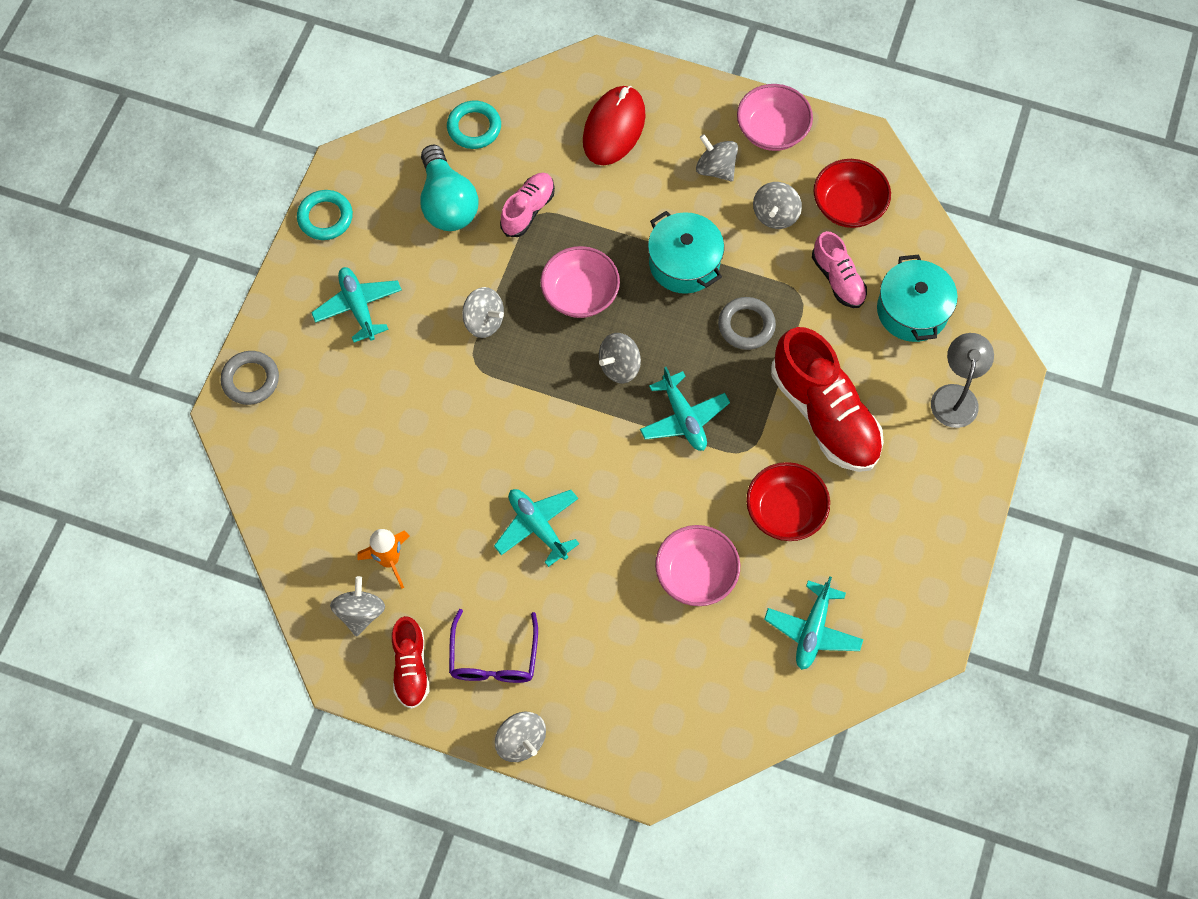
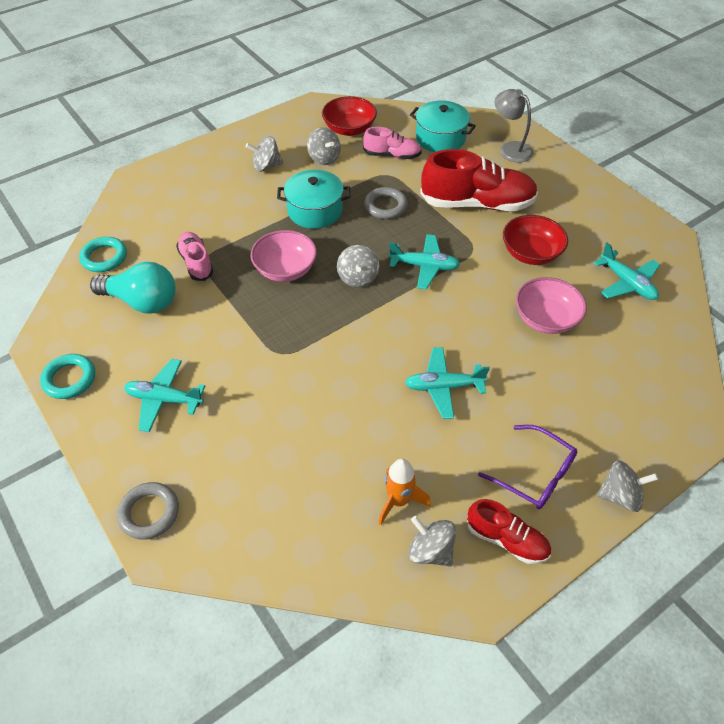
camera: 55 degrees left, 15 degrees down
grey spinning top [462,287,504,338] -> none
red mouse [583,86,646,165] -> none
pink bowl [737,84,813,151] -> none

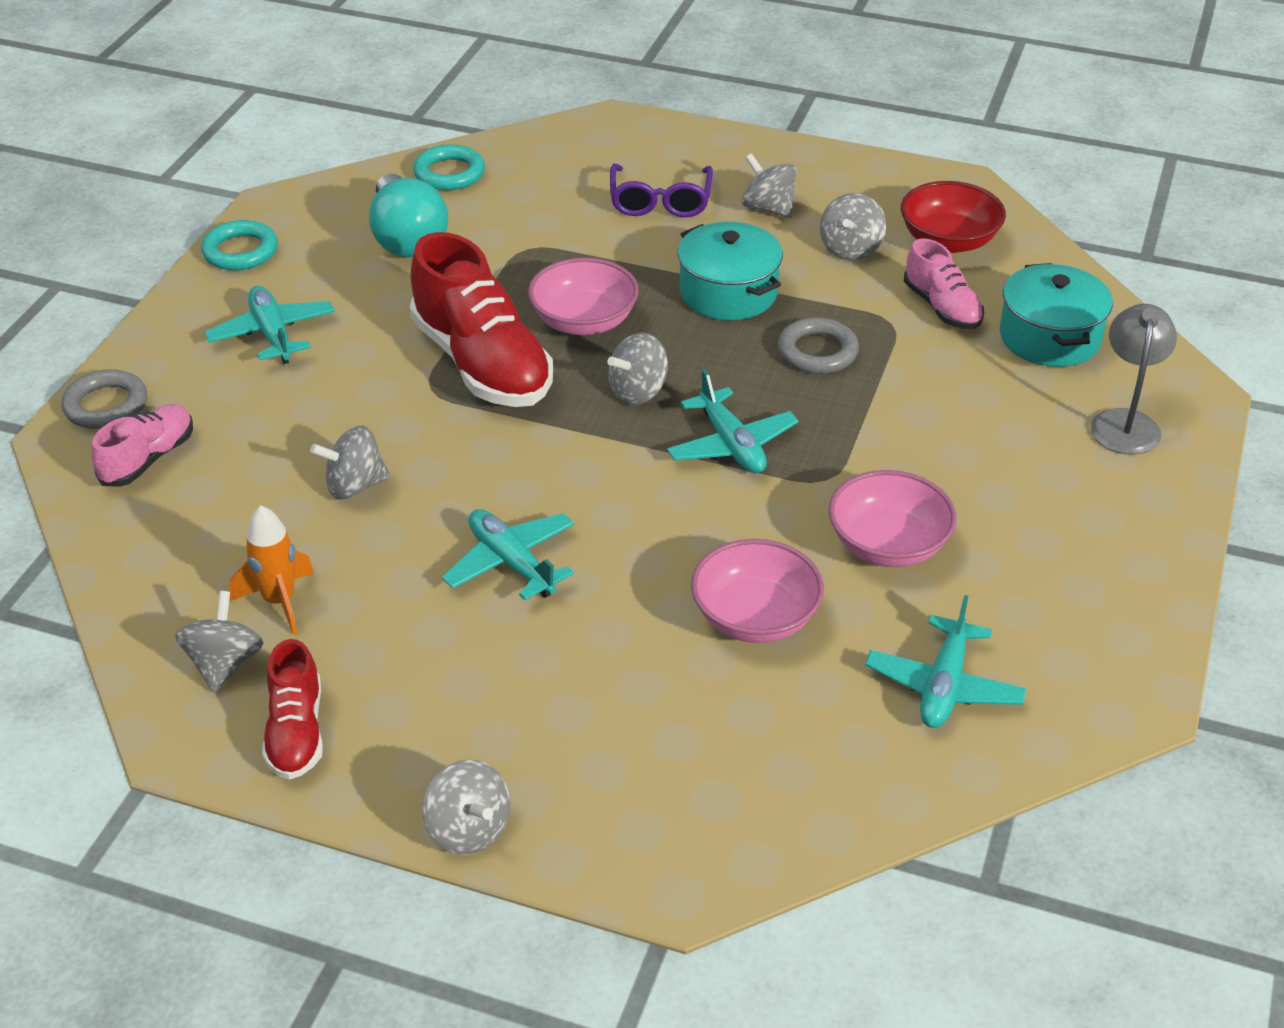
camera: 55 degrees right, 10 degrees down
pink shoe [176,232,214,281] -> pink shoe moved to [91,404,193,487]
red shoe [420,149,538,211] -> red shoe moved to [410,232,553,407]
purple glasses [478,425,577,509] -> purple glasses moved to [610,164,713,217]
red bowl [503,215,568,265] -> pink bowl [829,470,957,567]
none -> grey spinning top [310,425,390,500]

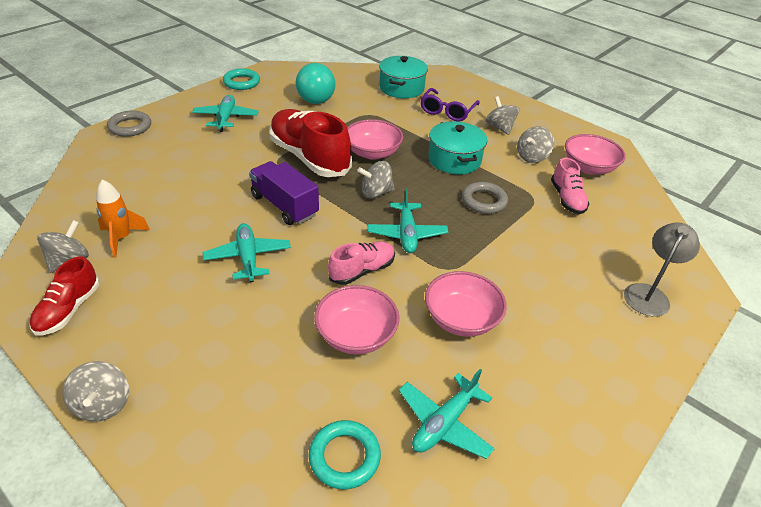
camera: 20 degrees right, 0 degrees up
pink shoe [91,404,193,487] -> pink shoe moved to [328,241,395,285]
grey spinning top [310,425,390,500] -> none
red shoe [410,232,553,407] -> red shoe turned 150 degrees clockwise [270,109,352,177]
turquoise ring [413,144,485,190] -> turquoise ring moved to [309,420,381,489]
red bowl [901,181,1006,253] -> pink bowl [565,134,626,175]
turquoise pot [1000,263,1113,367] -> turquoise pot moved to [379,56,428,98]
none -> purple truck [249,161,319,225]

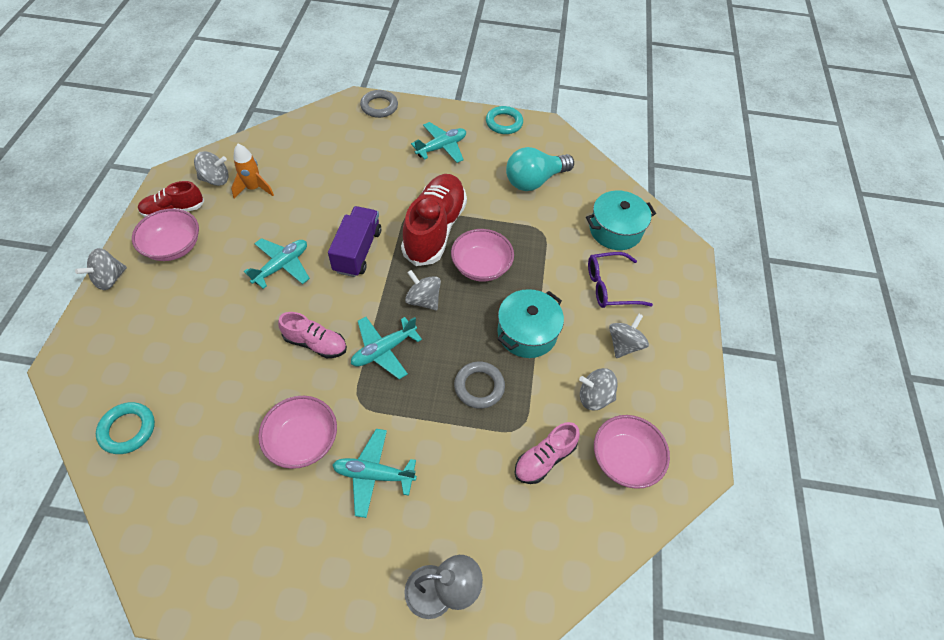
camera: 55 degrees right, 15 degrees up
pink bowl [314,285,399,354] -> pink bowl moved to [132,209,199,261]
turquoise plane [399,369,495,459] -> turquoise plane moved to [332,429,417,518]

